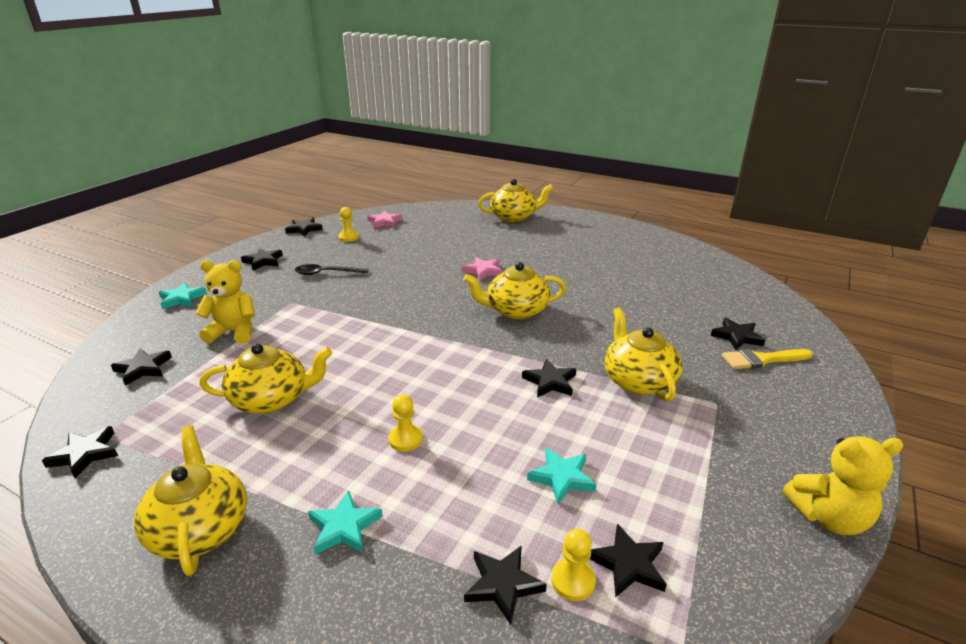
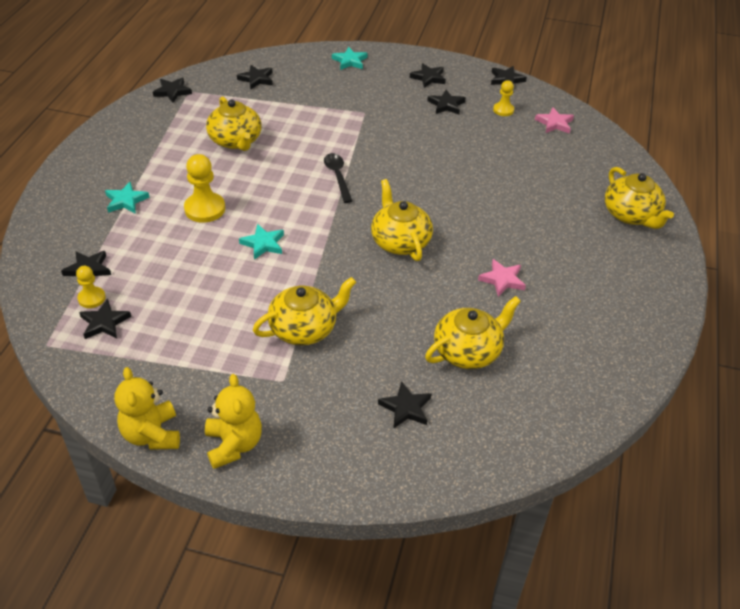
camera: 75 degrees right, 15 degrees up
yellow teapot [134,425,247,576] -> yellow teapot moved to [425,296,521,369]
yellow teddy bear [195,260,255,344] -> yellow teddy bear moved to [205,374,262,469]
black spoon [295,264,369,275] -> black spoon moved to [324,153,353,203]
yellow pawn [388,394,423,452] -> yellow pawn [184,154,225,223], size x1.69
pink star [462,257,503,281] -> pink star moved to [478,259,526,297]
black star [522,359,576,397] -> black star moved to [427,90,466,115]
turquoise star [527,448,597,504] -> turquoise star moved to [239,224,284,260]
yellow brush [722,349,813,369] -> none

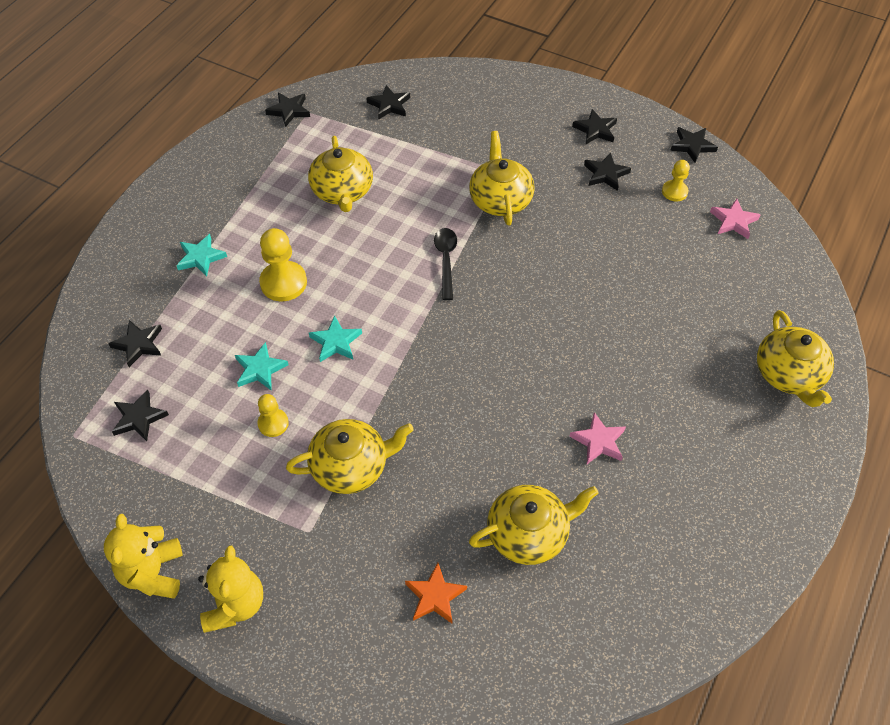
camera: 15 degrees right, 10 degrees up
yellow pawn [76,266,106,308] -> yellow pawn moved to [257,394,289,437]
turquoise star [332,47,367,70] -> turquoise star moved to [235,342,288,390]
yellow teapot [371,179,433,261] -> yellow teapot moved to [469,131,535,226]
black star [378,381,431,429] -> orange star [405,563,467,623]

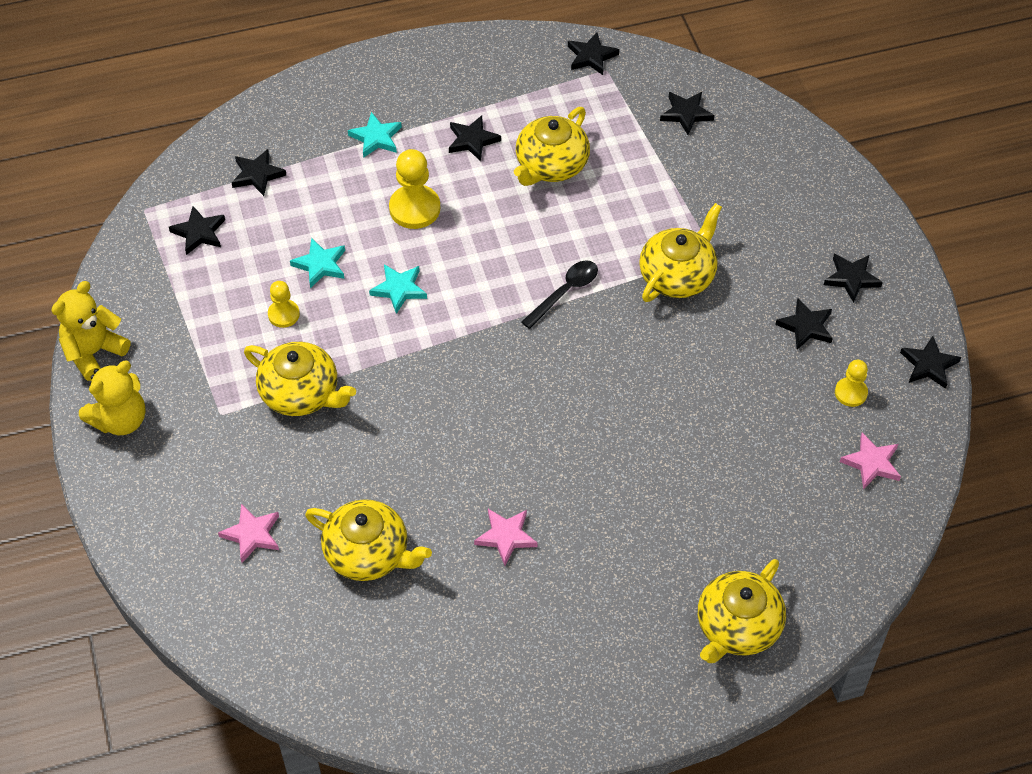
camera: 45 degrees right, 0 degrees up
orange star [405,563,467,623] -> pink star [218,504,279,563]
none -> black star [449,115,501,161]

